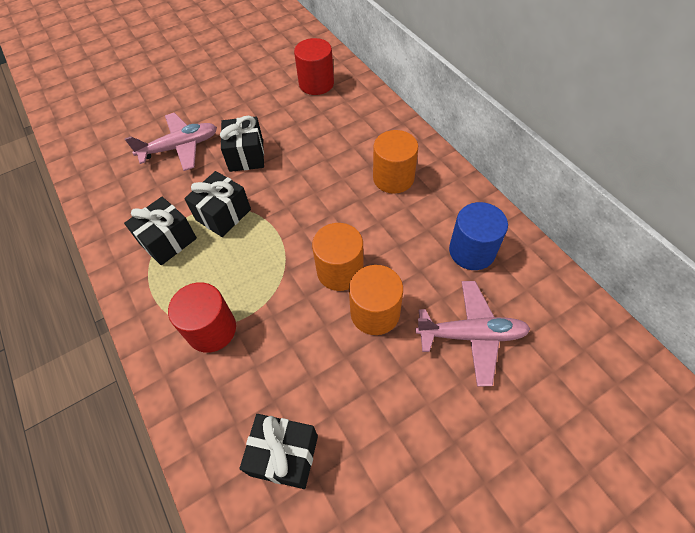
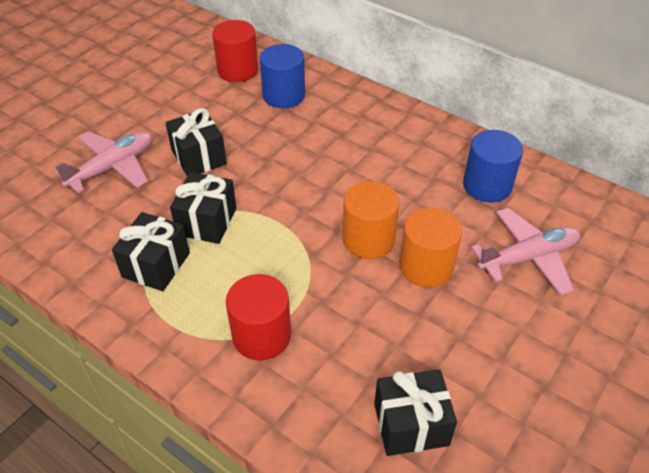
camera: 25 degrees left, 10 degrees down
orange cylinder [373,130,418,194] -> none
none -> blue cylinder [259,44,305,108]

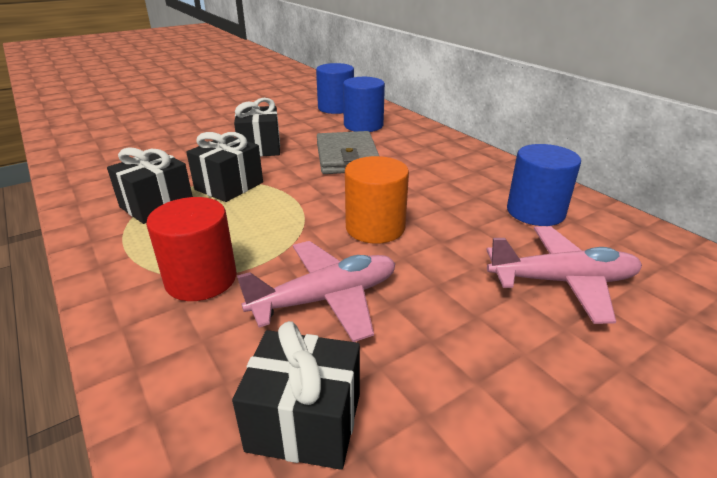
camera: 20 degrees right, 15 degrees down
pink plane [55,131,152,193] -> pink plane moved to [237,241,396,342]
red cylinder [212,20,258,82] -> blue cylinder [316,63,354,114]
orange cylinder [399,207,462,288] -> none
none -> grey wallet [317,131,379,174]

